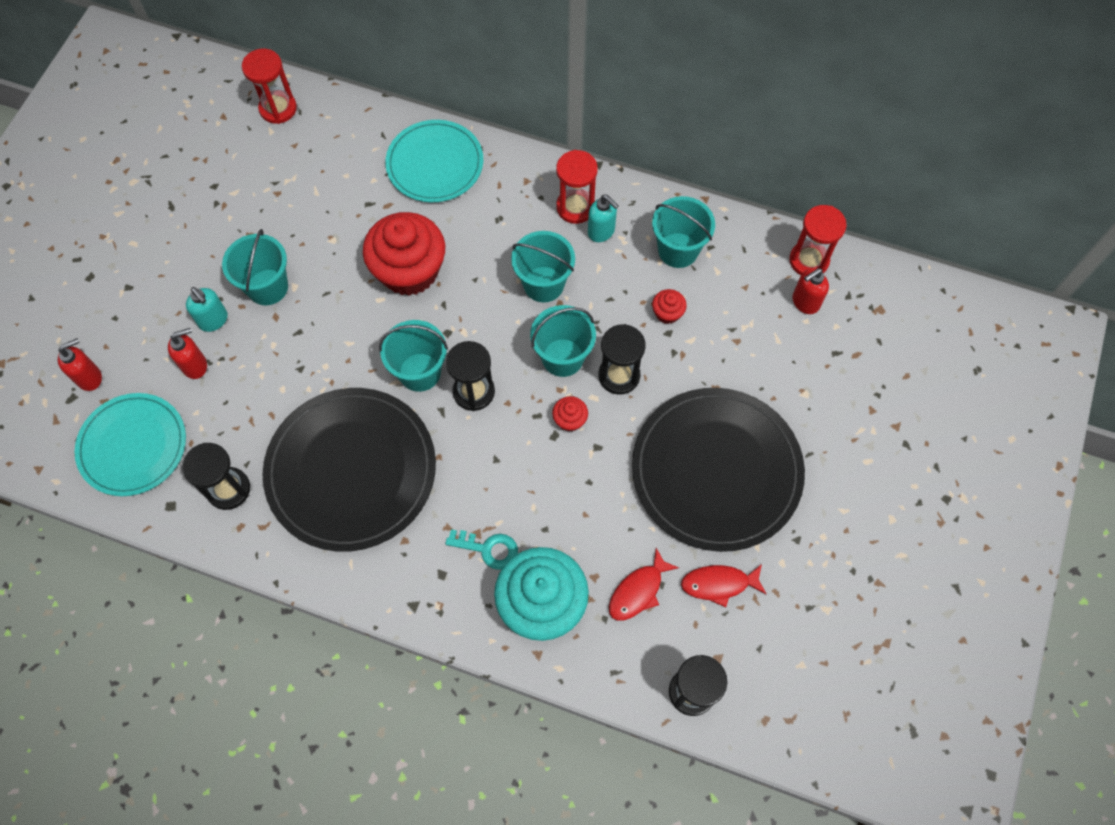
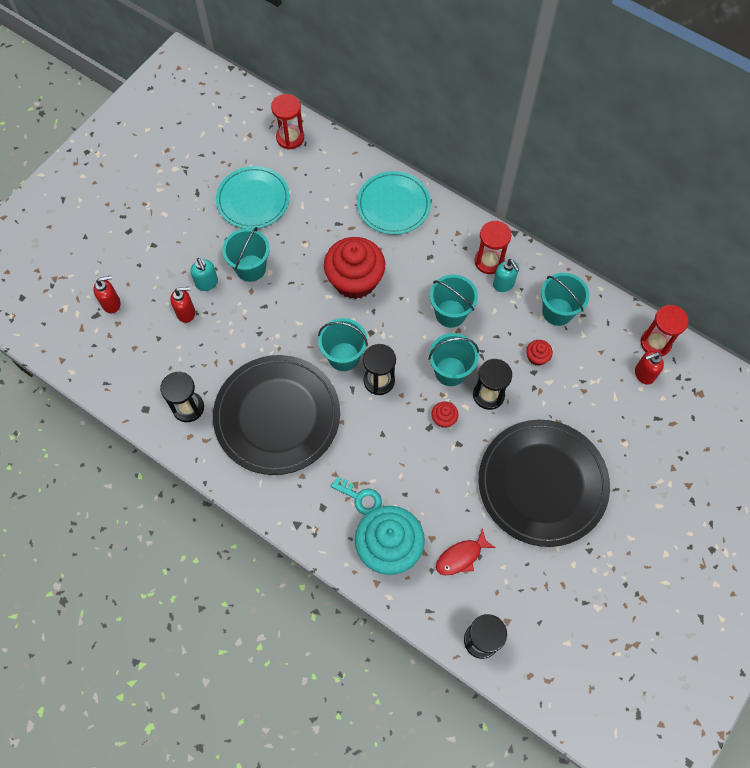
camera: 15 degrees right, 0 degrees up
turquoise plate [75,393,186,496] -> turquoise plate moved to [216,166,290,229]
red fish [681,564,766,607] -> none

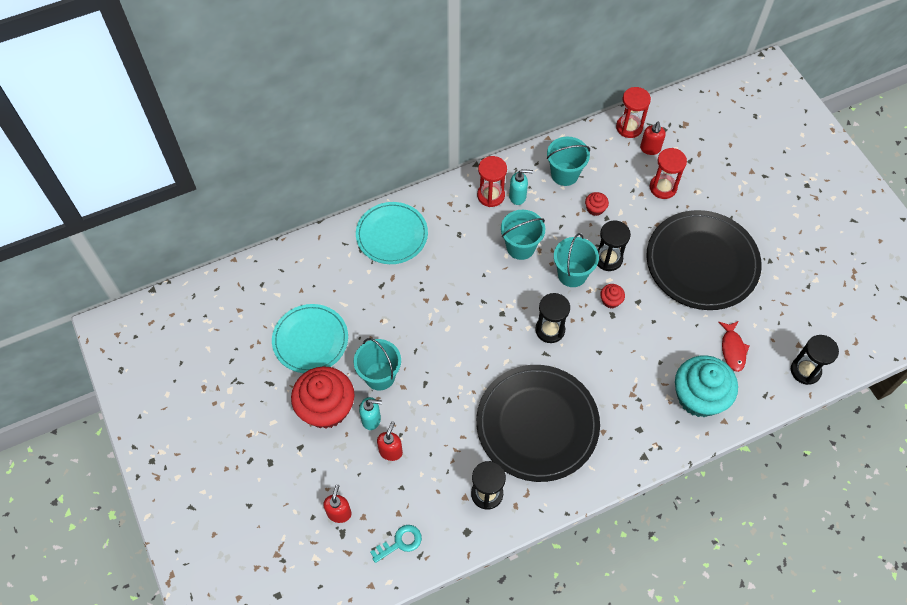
camera: 60 degrees left, 5 degrees down
red hourglass [271,94,304,150] -> red hourglass moved to [650,148,687,199]
turquoise bucket [318,318,368,371] -> none
red cupcake [324,237,385,299] -> red cupcake moved to [291,366,355,429]
turquoise key [331,477,382,515] -> turquoise key moved to [370,525,422,563]

